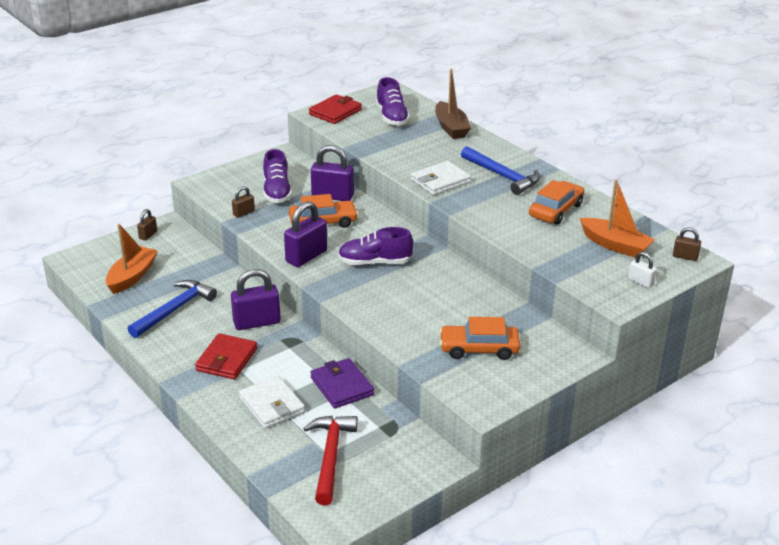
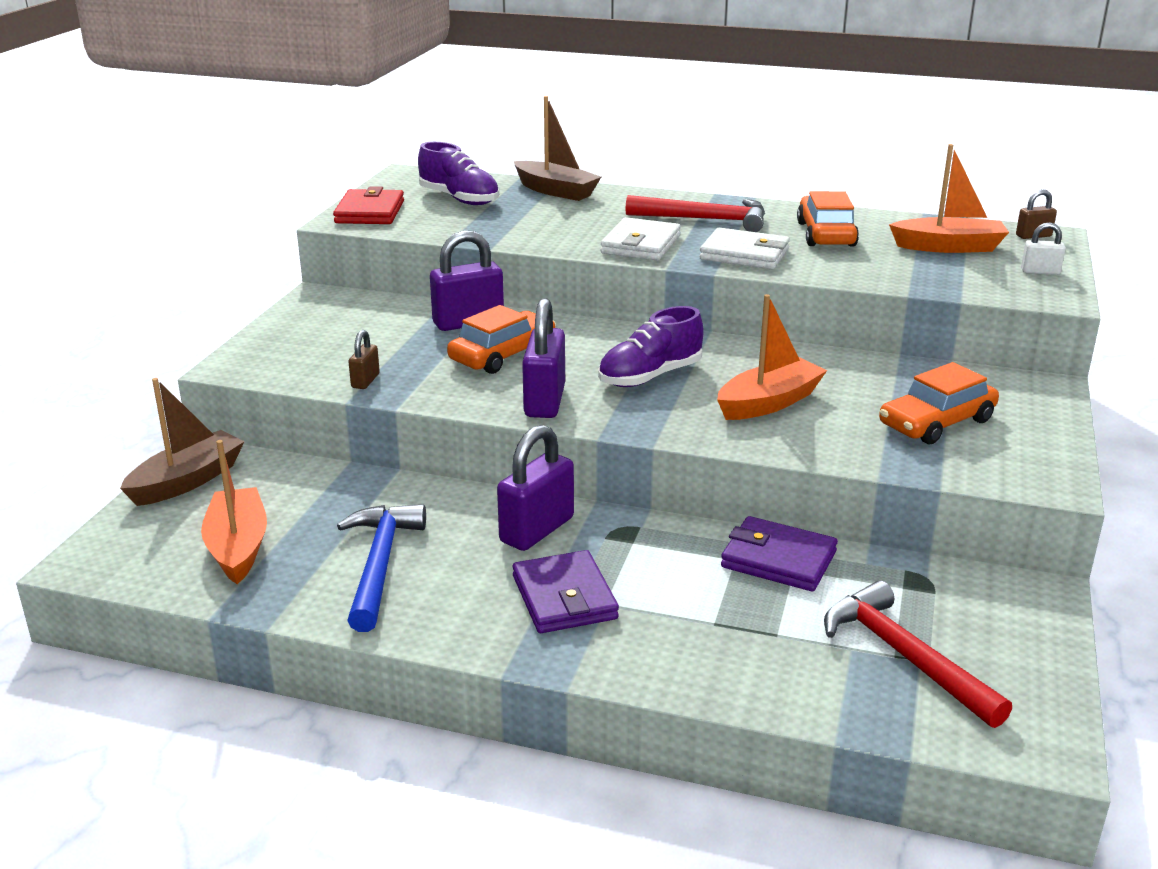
camera: 35 degrees left, 5 degrees down
brown padlock [137,209,157,241] -> brown boat [120,378,245,506]
red wallet [195,333,257,379] -> purple wallet [513,550,619,633]
white wallet [239,376,305,429] -> white wallet moved to [699,227,790,269]
purple shoe [263,149,292,203] -> none
blue hammer [461,146,540,195] -> red hammer [626,195,765,232]
none -> orange boat [717,294,827,420]

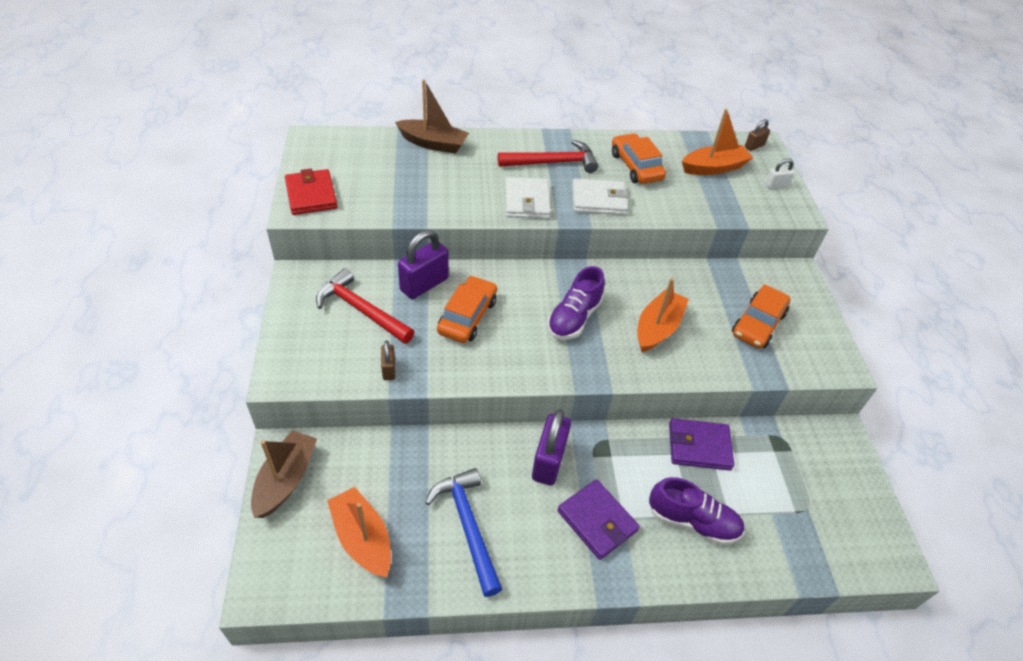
camera: 25 degrees left, 20 degrees up
purple shoe [418,142,499,205] -> purple shoe moved to [649,477,744,545]
purple padlock [522,298,565,418] -> none
red hammer [824,580,1012,728] -> red hammer moved to [316,268,414,344]

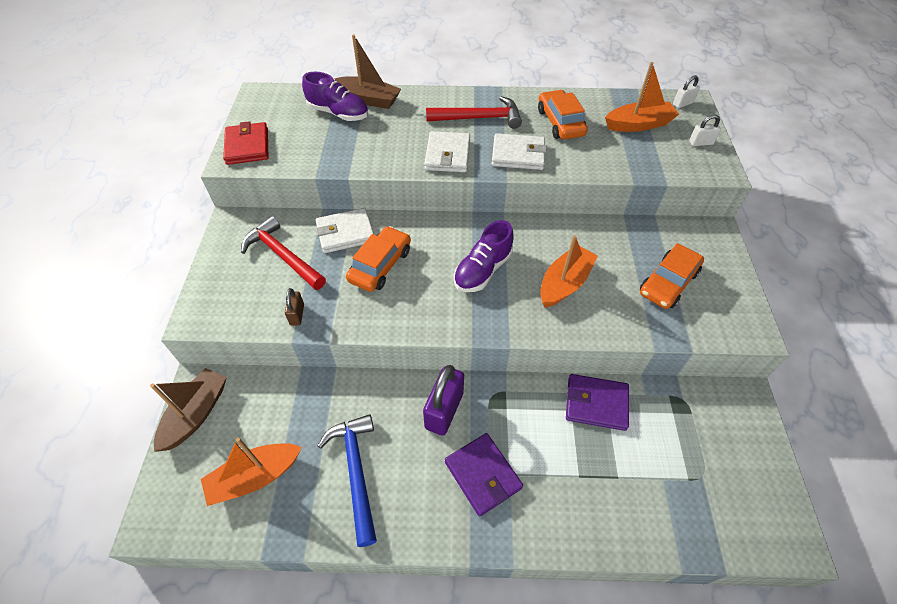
camera: 10 degrees right, 5 degrees up
orange boat [327,487,391,578] -> orange boat turned 90 degrees counterclockwise [201,438,301,506]
purple padlock [398,230,449,299] -> white wallet [315,208,374,253]
purple shoe [649,477,744,545] -> purple shoe moved to [302,72,368,121]
brown padlock [745,119,770,151] -> white padlock [673,75,700,108]

